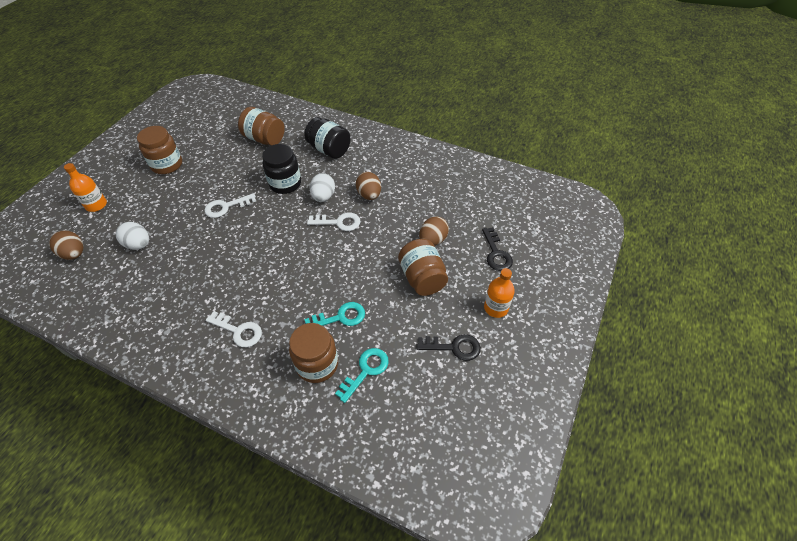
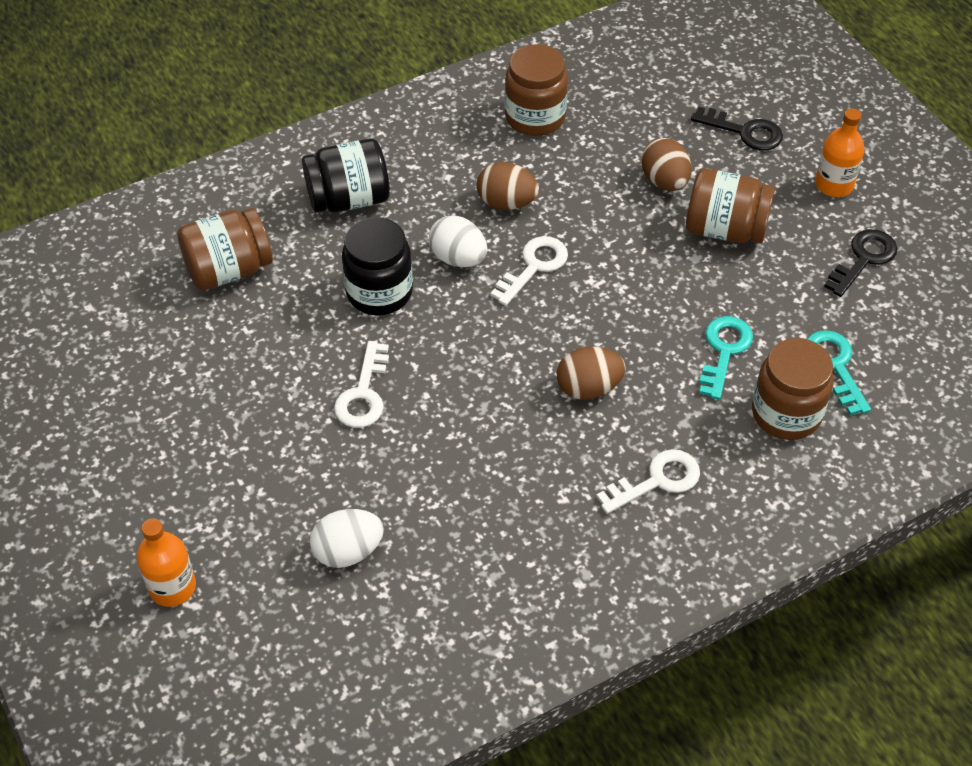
camera: 55 degrees left, 0 degrees up
brown egg [49,230,83,260] -> brown egg moved to [557,347,626,399]
brown jar [137,126,182,174] -> brown jar moved to [505,44,568,136]

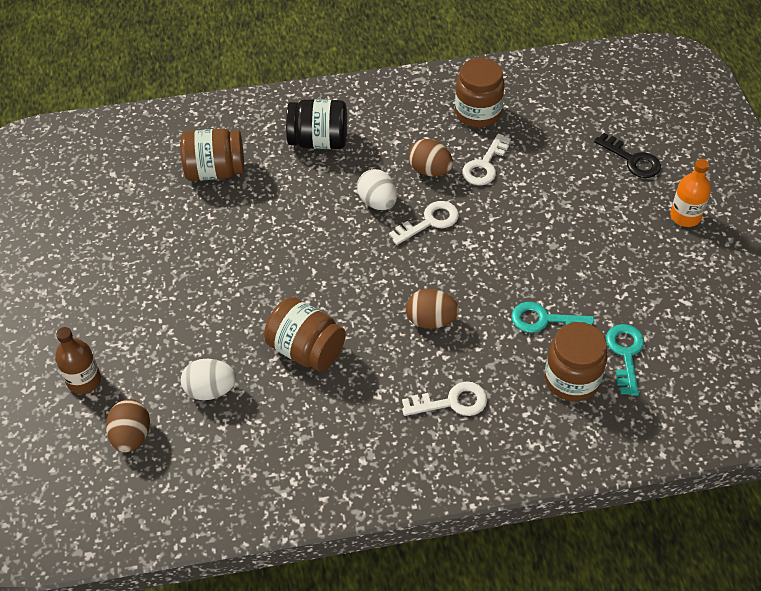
camera: 20 degrees right, 0 degrees up
orange bottle [137,518,196,607] -> brown bottle [55,327,101,394]
white key [334,341,389,428] -> white key moved to [462,134,511,185]
black jar [342,217,413,315] -> none
brown egg [641,138,692,191] -> brown egg moved to [106,399,150,453]
brown jar [686,168,775,243] -> brown jar moved to [264,297,346,371]
turquoise key [699,316,753,400] -> turquoise key turned 120 degrees counterclockwise [511,302,594,333]
black key [824,229,897,297] -> none

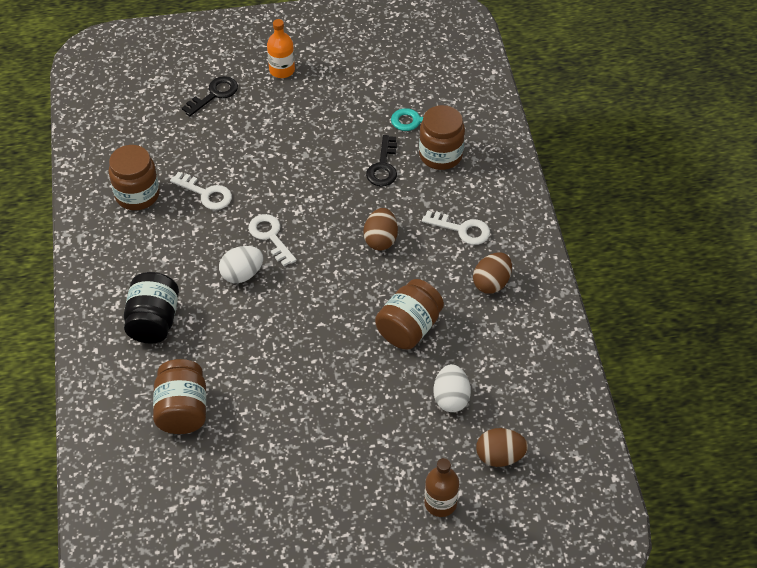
camera: 90 degrees left, 0 degrees up
white key [402,382,487,416] -> white key turned 120 degrees clockwise [422,210,490,245]
brown egg [408,139,453,176] -> brown egg moved to [473,253,512,294]
turquoise key [511,302,594,333] -> black key [366,135,397,186]

